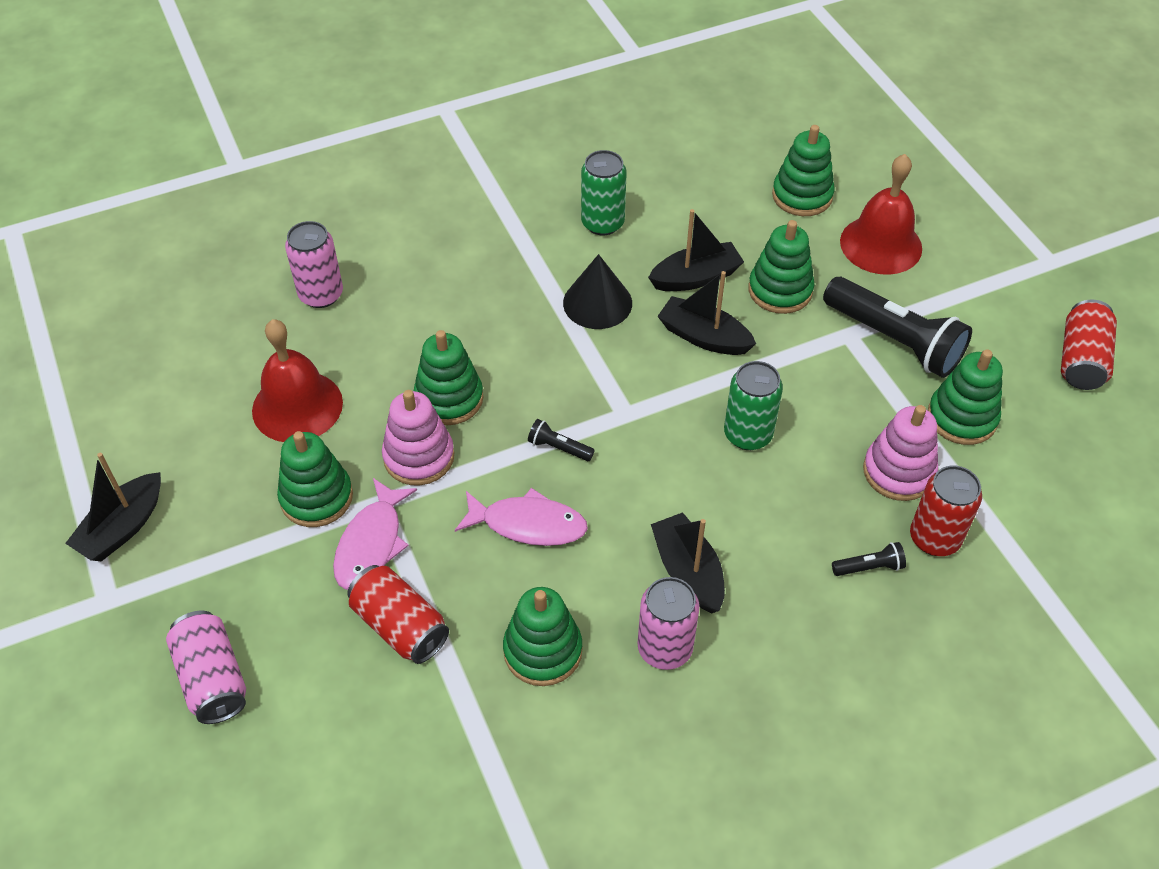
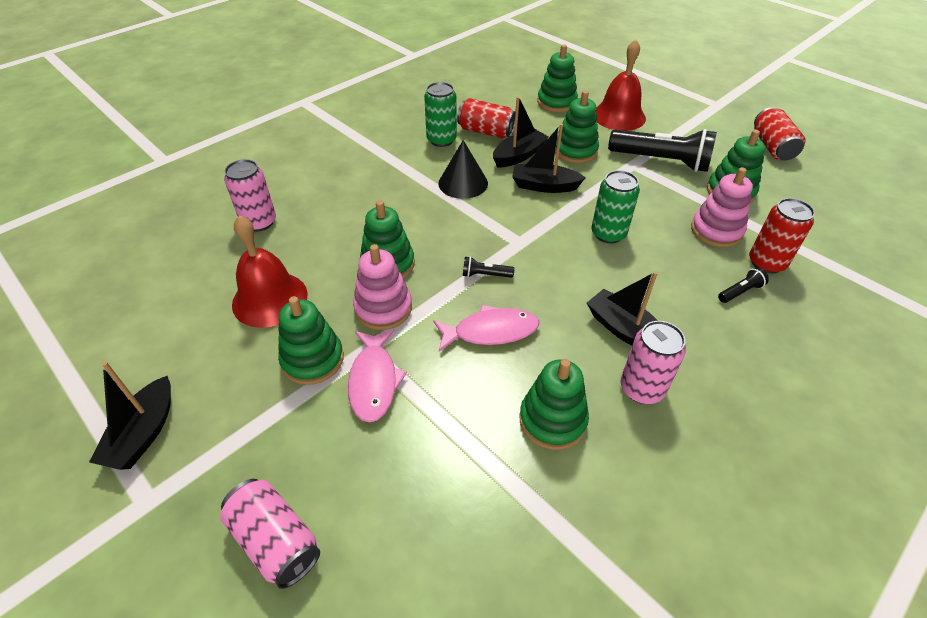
camera: 20 degrees left, 5 degrees down
red can [347,565,449,664] -> red can moved to [457,98,515,138]

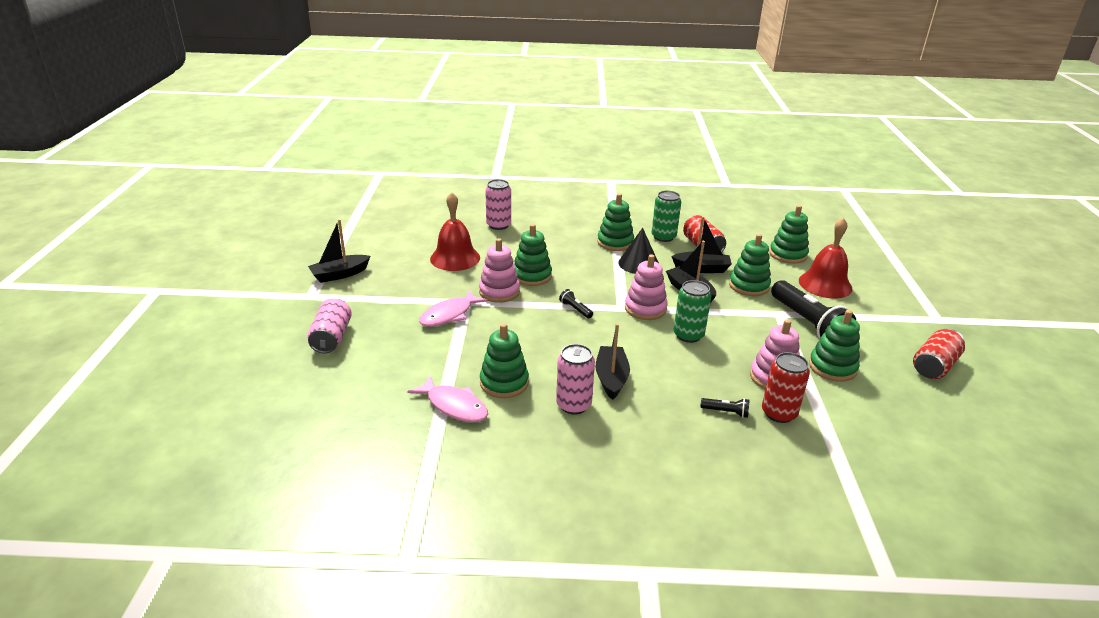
camera: 45 degrees right, 15 degrees down
green stacking toy [278,296,344,385] -> green stacking toy moved to [597,193,634,251]
pink fish [433,305,539,352] -> pink fish moved to [407,376,488,422]
none -> pink stacking toy [625,254,668,320]

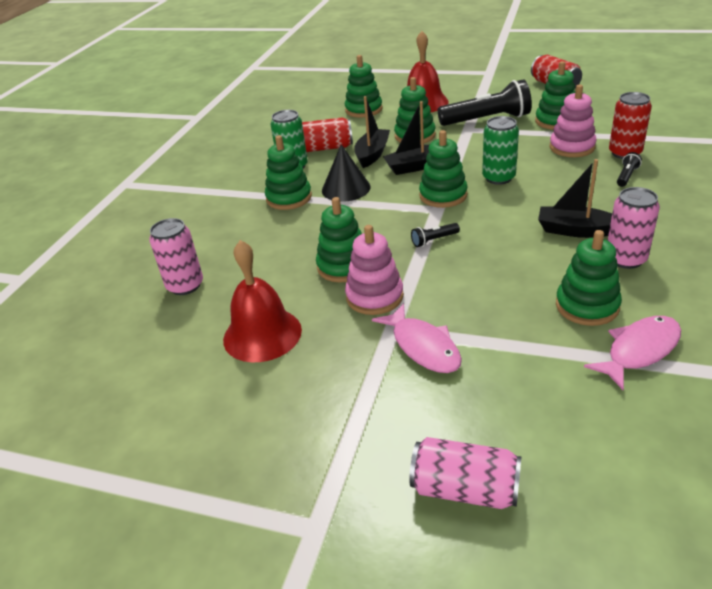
camera: 70 degrees left, 5 degrees up
black boat [308,219,370,283] -> none
pink stacking toy [625,254,668,320] -> green stacking toy [419,130,468,208]

